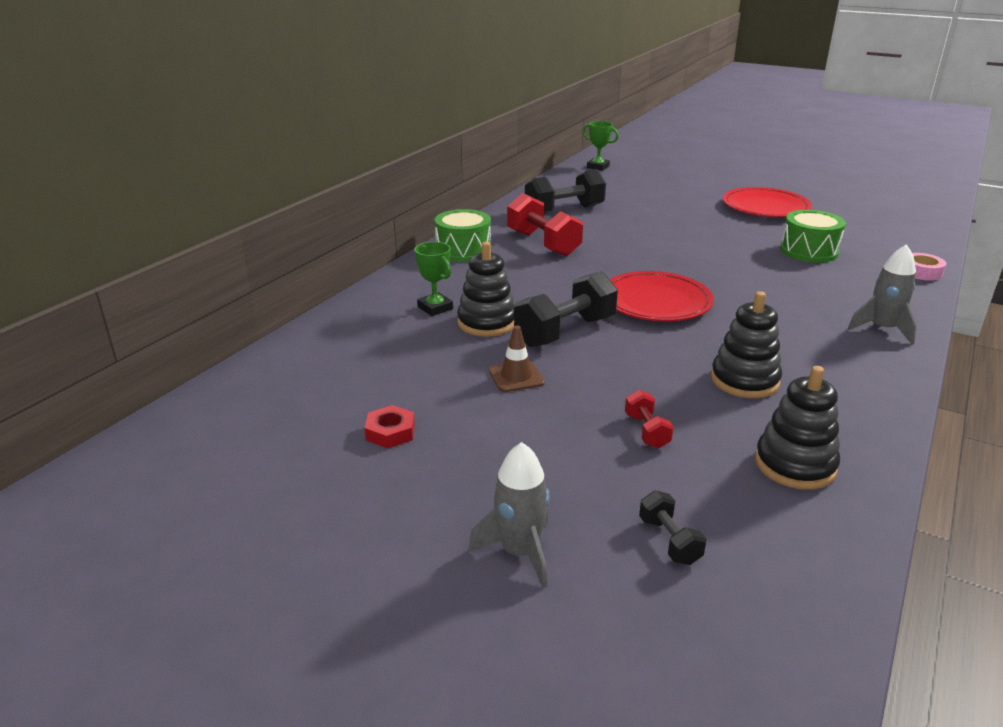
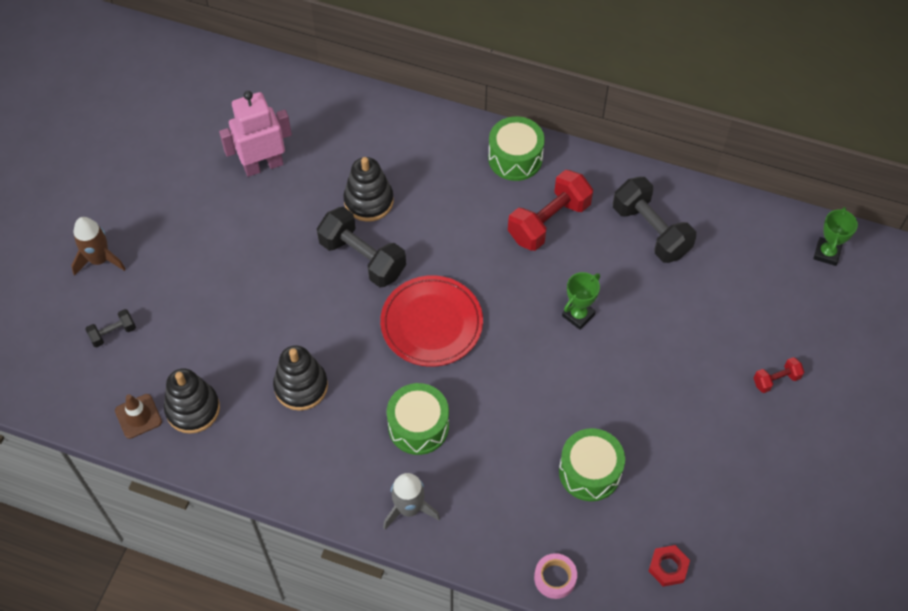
camera: 80 degrees right, 30 degrees up
red nut [365,405,415,448] -> red nut moved to [649,545,690,587]
green trophy [414,242,453,316] -> green trophy moved to [562,272,600,330]
grey rocket [468,442,550,588] -> brown rocket [71,217,126,276]
brown traffic cone [489,325,545,392] -> brown traffic cone moved to [115,394,162,439]
red dumbbell [625,390,674,448] -> red dumbbell moved to [754,357,804,393]
red plate [723,187,812,217] -> none
none -> pink robot [219,91,292,177]
none -> green drum [387,383,449,455]

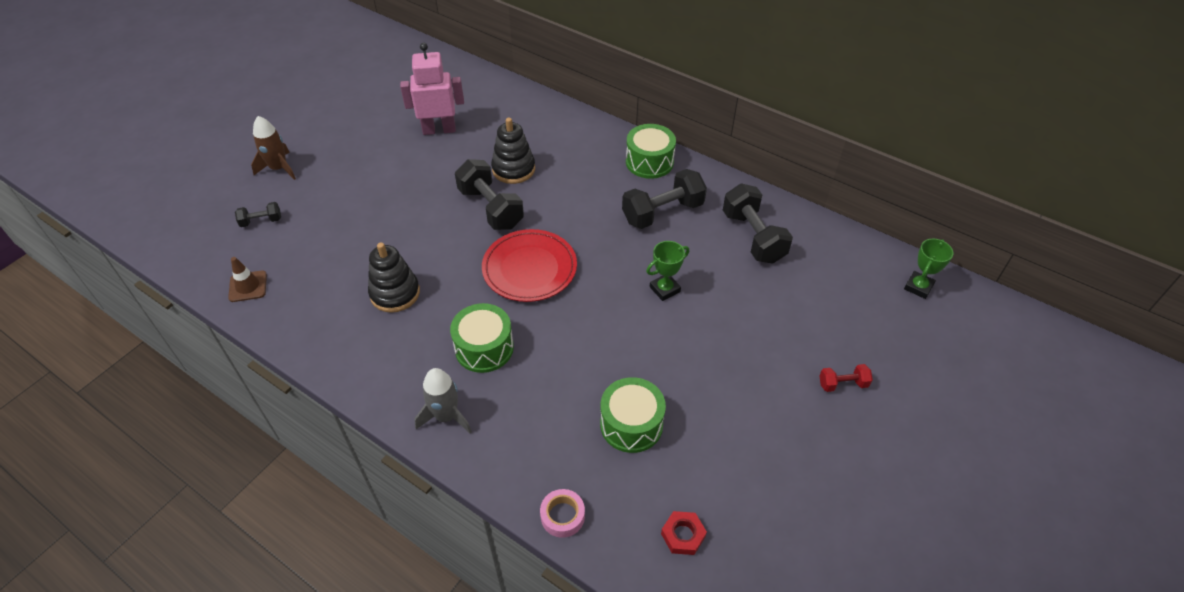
camera: 15 degrees right, 10 degrees down
black stacking toy [164,368,220,434] -> none
red dumbbell [508,170,593,251] -> black dumbbell [622,169,707,229]

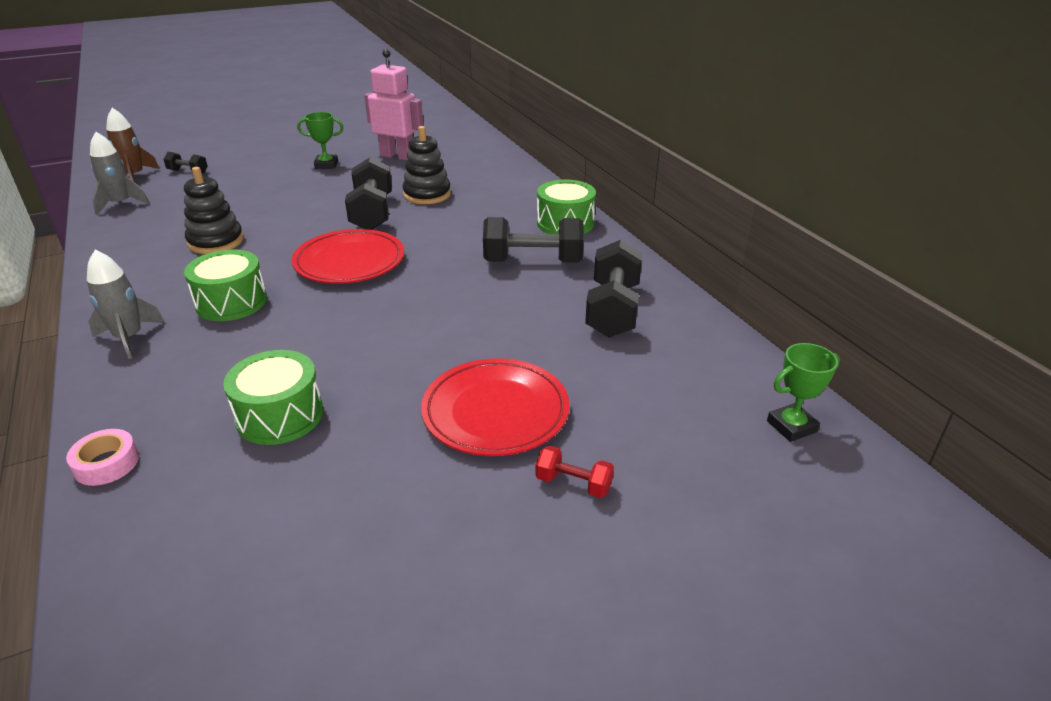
camera: 30 degrees right, 15 degrees down
brown traffic cone [228,257,267,302] -> grey rocket [90,132,150,215]
brown rocket [251,116,296,180] -> brown rocket moved to [106,108,160,182]
green trophy [646,241,689,301] -> green trophy moved to [297,112,344,169]
red nut [661,511,707,555] -> none
none -> red plate [421,358,570,456]

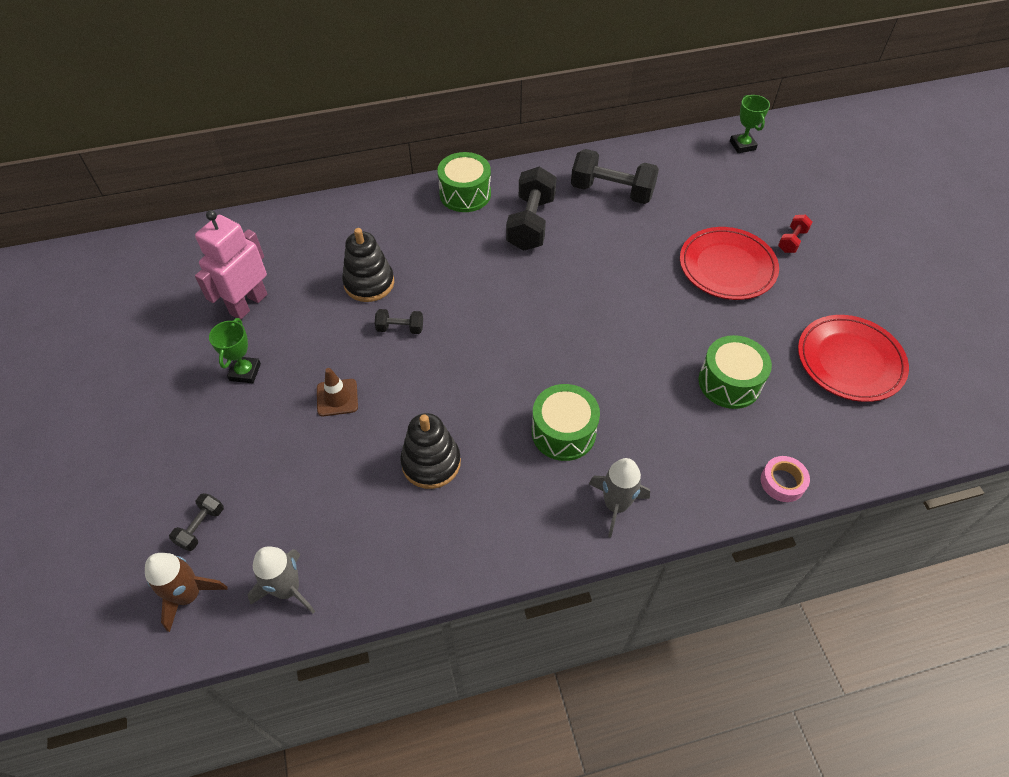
camera: 80 degrees left, 20 degrees up
red plate [292,229,404,284] -> red plate moved to [798,315,909,402]
black dumbbell [345,157,392,230] -> black dumbbell [375,309,423,334], size x0.50
none -> brown traffic cone [317,368,358,416]

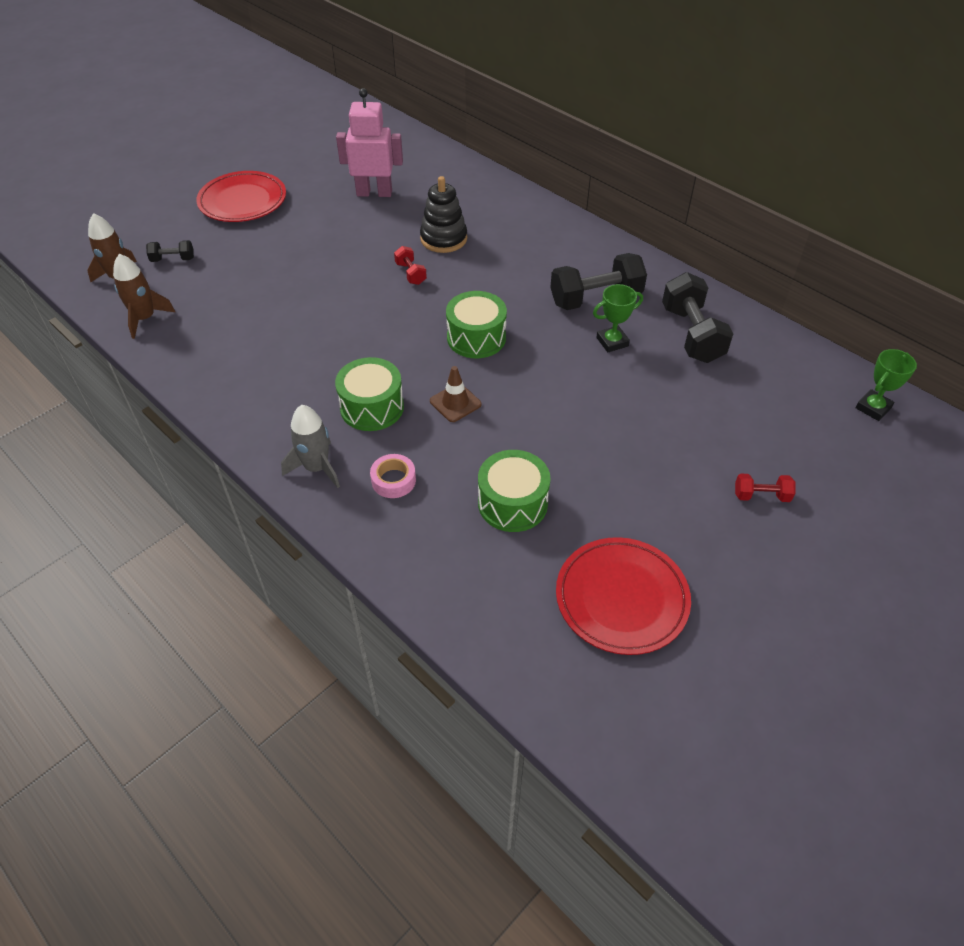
camera: 60 degrees right, 5 degrees down
green trophy [209,318,261,383] -> green trophy moved to [593,284,643,352]
grey rocket [247,546,315,614] -> brown rocket [113,254,175,339]
brown traffic cone [317,368,358,416] -> brown traffic cone moved to [430,366,482,422]
black dumbbell [375,309,423,334] -> red dumbbell [394,246,427,285]
black stacking toy [400,413,461,489] -> none
green drum [437,152,491,212] -> green drum moved to [446,291,507,358]
red plate [680,227,779,300] -> red plate moved to [196,171,286,222]
pink tape [761,456,810,502] -> pink tape moved to [370,454,416,498]

